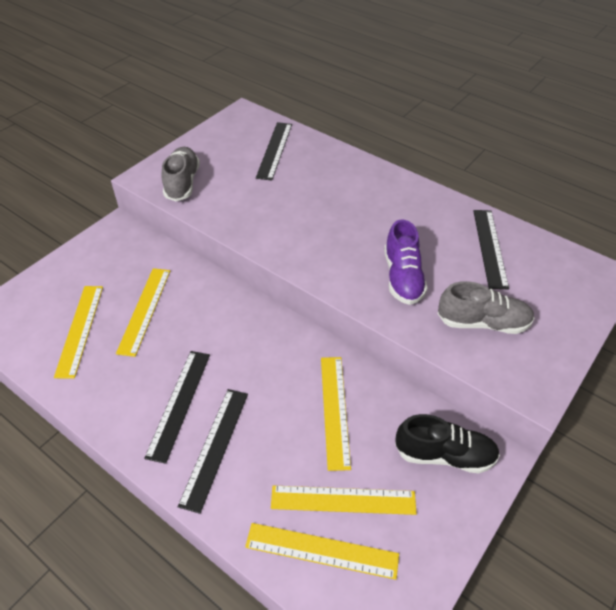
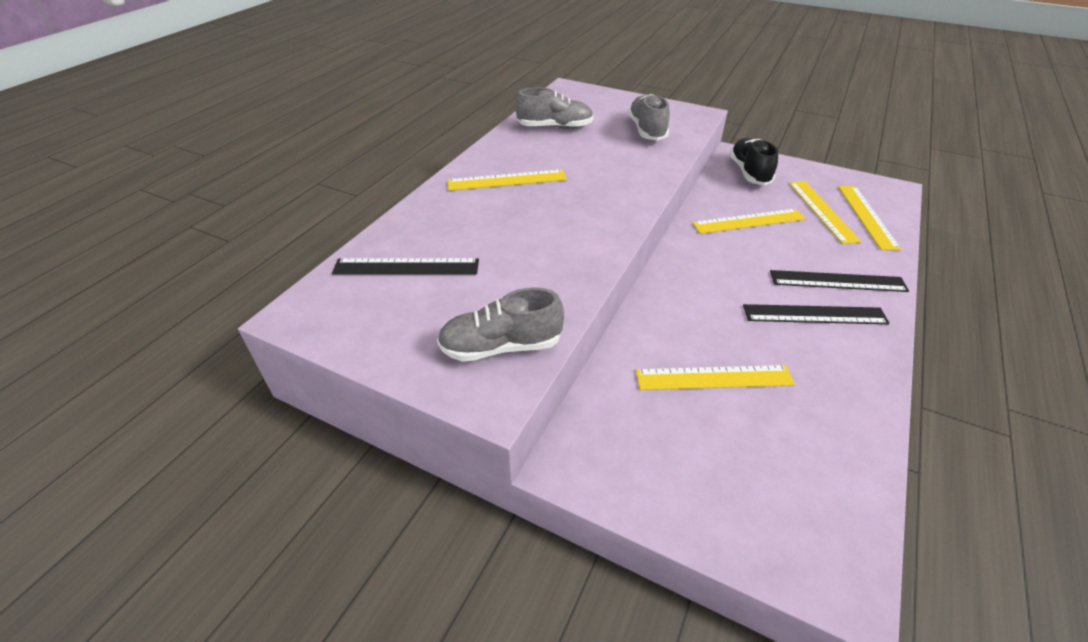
camera: 100 degrees left, 5 degrees down
yellow ruler [54,286,103,379] -> yellow ruler moved to [448,169,567,191]
purple shoe [384,219,428,305] -> none
black ruler [473,210,509,290] -> grey shoe [516,87,594,129]

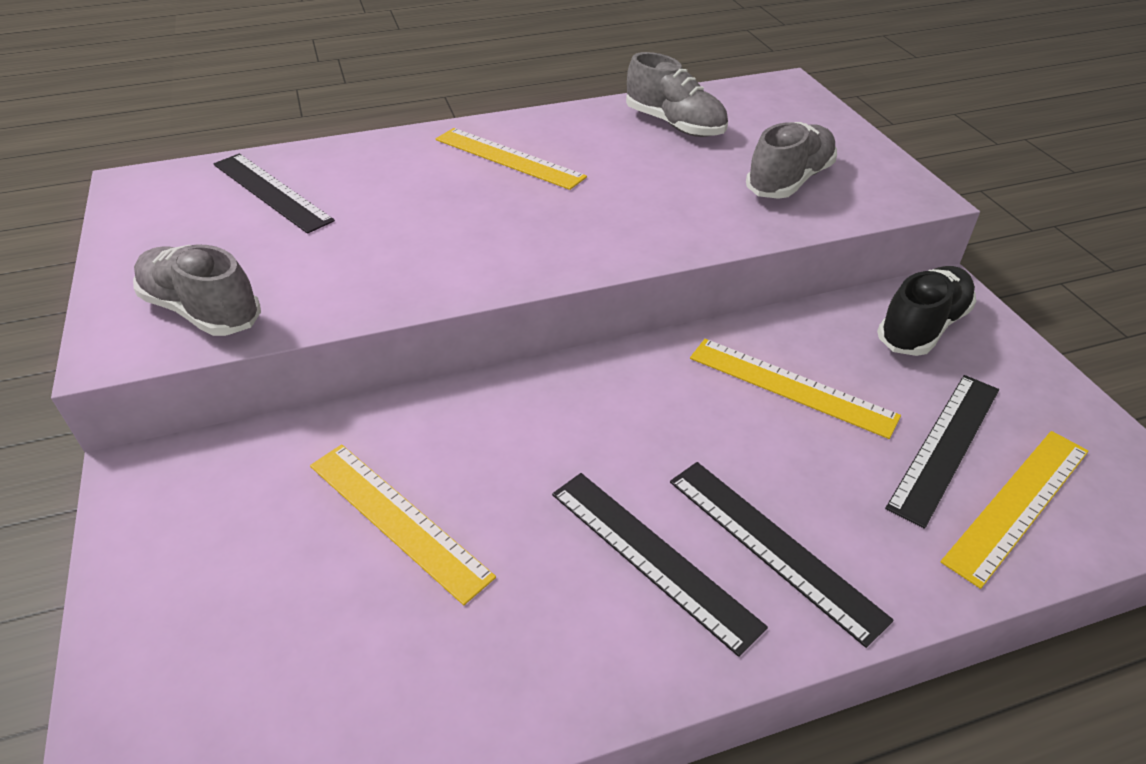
camera: 45 degrees right, 0 degrees up
yellow ruler [789,181,861,244] -> black ruler [885,375,999,529]

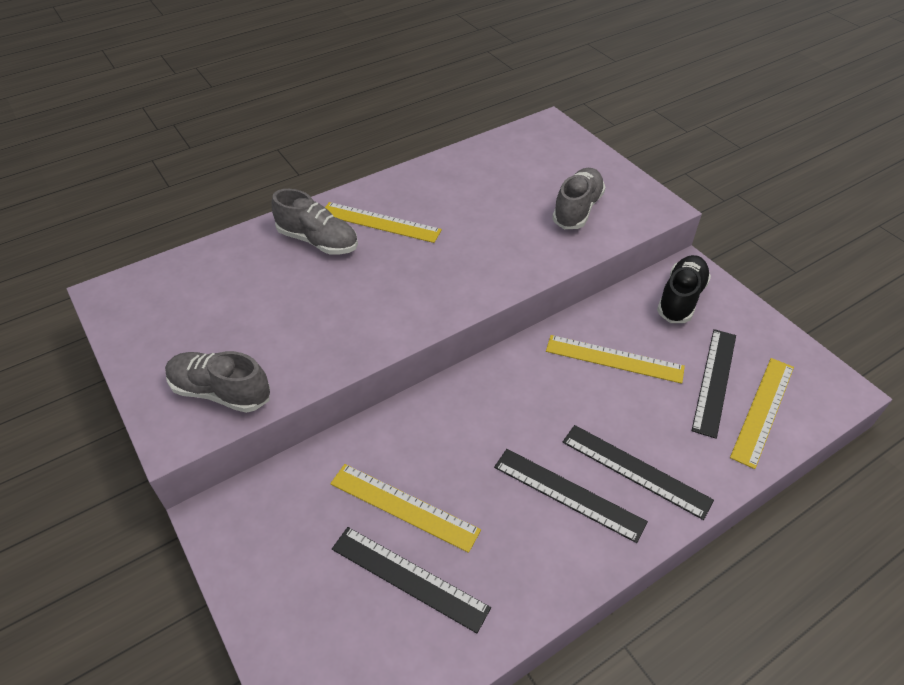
camera: 15 degrees left, 5 degrees up
black ruler [213,154,335,234] -> black ruler moved to [332,527,491,633]
grey shoe [626,52,728,137] -> grey shoe moved to [272,189,358,255]

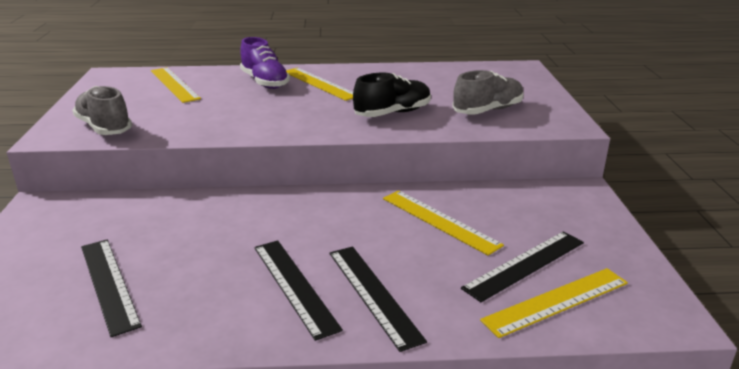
camera: 30 degrees right, 20 degrees down
grey shoe [272,189,358,255] -> purple shoe [240,37,290,89]
yellow ruler [330,464,481,553] -> yellow ruler moved to [151,67,201,103]
black shoe [657,255,711,323] -> black shoe moved to [353,73,431,117]

